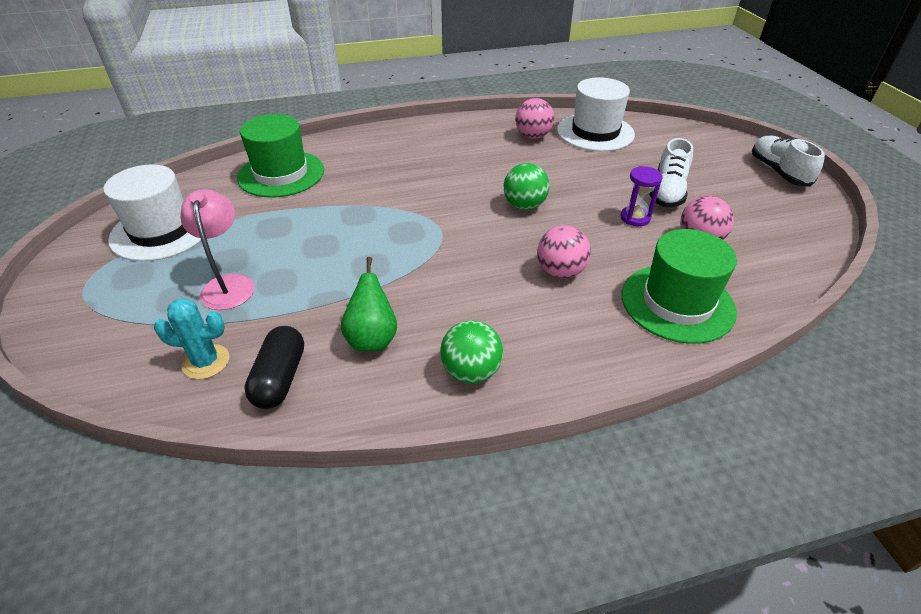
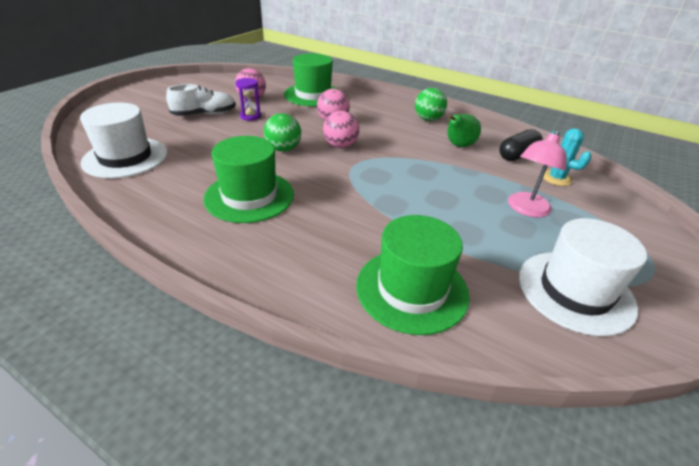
camera: 135 degrees left, 5 degrees down
pink ball [515,98,554,139] -> pink ball moved to [323,111,359,148]
white shoe [752,136,825,187] -> none
none -> green hat [203,136,294,223]

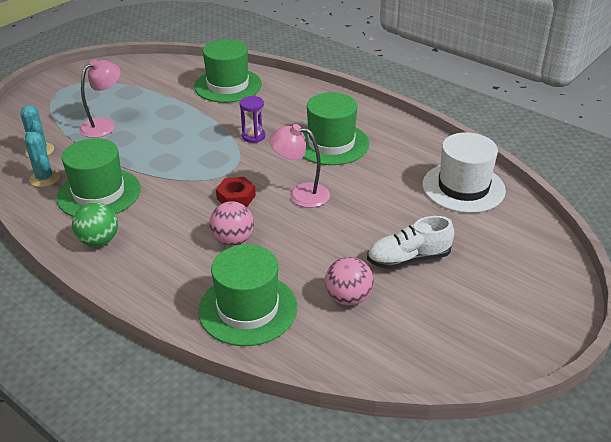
camera: 170 degrees left, 0 degrees up
purple hourglass [236,78,261,121] -> purple hourglass moved to [240,96,265,143]
green ball [264,113,301,152] -> pink lamp [269,124,330,208]
pink ball [323,111,359,148] -> red nut [216,177,256,207]
green pear [447,114,481,147] -> green hat [56,138,141,217]
black capsule [500,129,543,161] -> turquoise cactus [25,132,60,187]
white hat [519,218,647,336] -> none

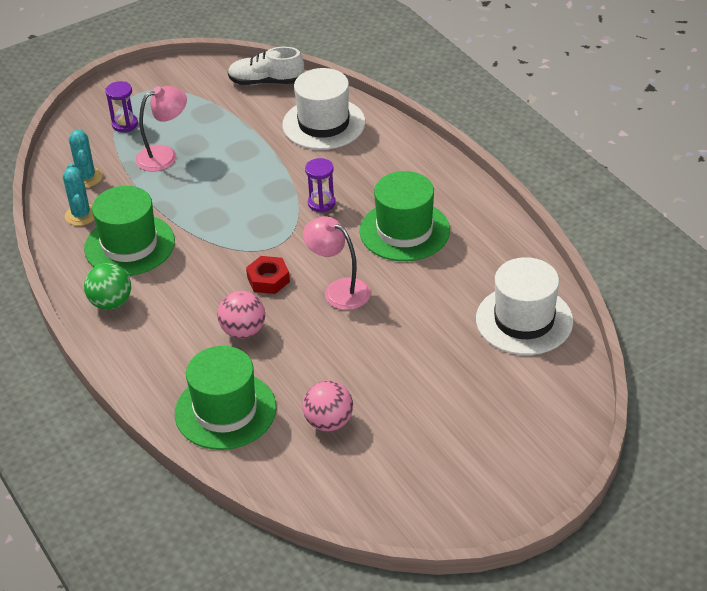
camera: 20 degrees right, 5 degrees up
green hat [194,39,262,103] -> white hat [282,68,365,150]
white shoe [367,216,454,269] -> white shoe moved to [228,47,304,85]
none -> purple hourglass [105,81,138,132]

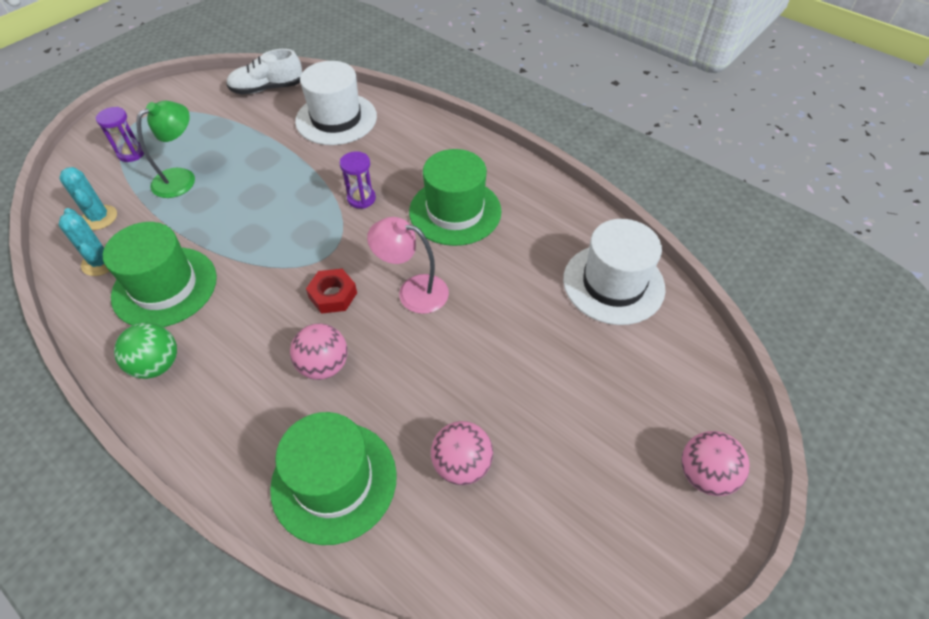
camera: 20 degrees left, 10 degrees up
pink lamp [135,86,187,172] -> green lamp [136,101,195,198]
none -> pink ball [681,431,750,496]

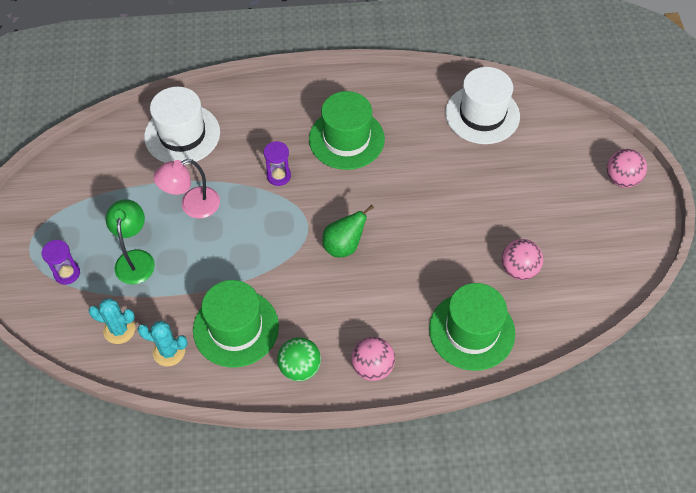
camera: 45 degrees left, 5 degrees up
white shoe [226,49,302,94] -> none
pink ball [290,323,347,380] -> pink ball moved to [351,337,395,381]
red nut [306,269,357,314] -> green pear [322,205,374,257]
pink lamp [367,217,449,314] -> pink lamp moved to [153,159,220,219]

